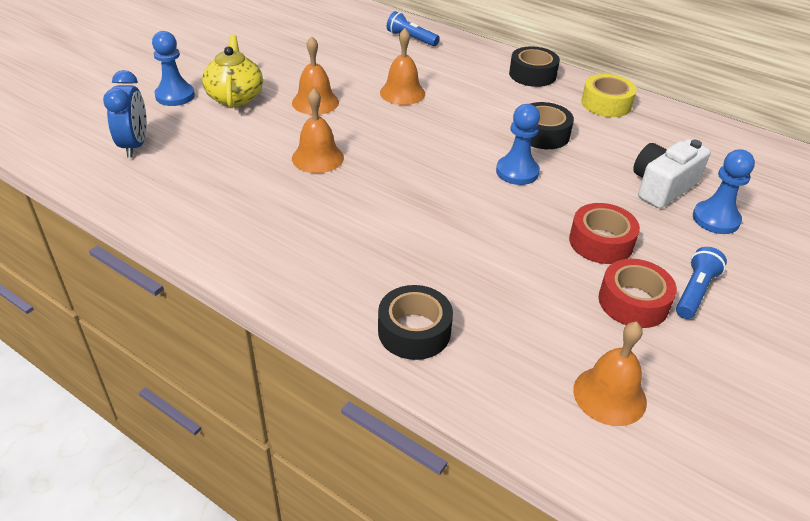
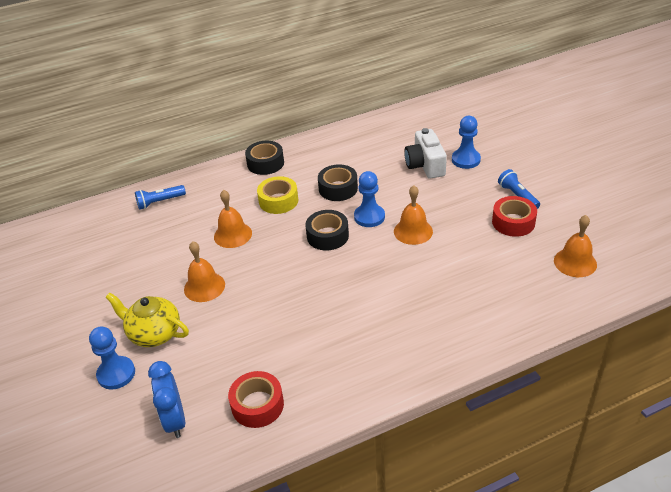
camera: 55 degrees left, 0 degrees up
blue clock [103,70,147,157] -> blue clock turned 135 degrees counterclockwise [148,361,185,438]
orange bell [292,88,344,173] -> orange bell moved to [394,185,433,245]
black tape [378,285,453,360] -> black tape moved to [305,210,349,251]
red tape [569,203,640,264] -> red tape moved to [228,371,284,428]
yellow tape [581,74,636,117] -> yellow tape moved to [257,176,298,214]

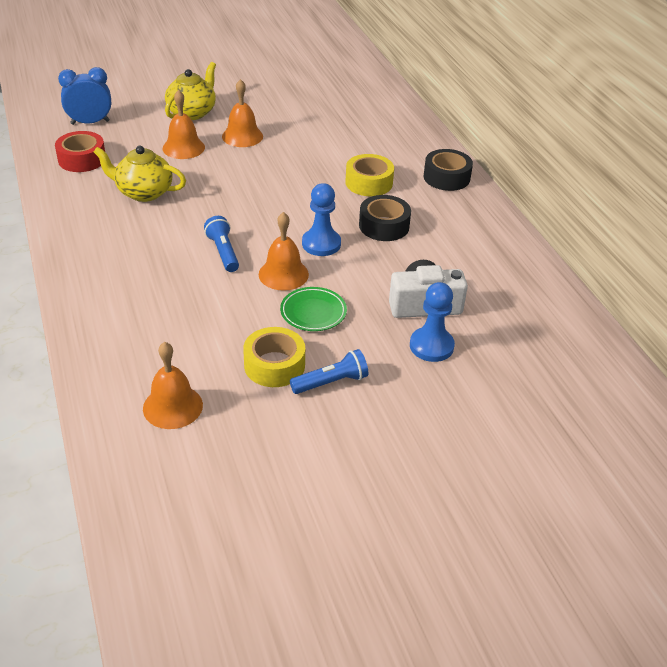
camera: 90 degrees right, 0 degrees up
blue pawn [89,327,135,390] -> none
blue flashlight [135,185,186,210] -> blue flashlight moved to [204,216,239,272]
orange bell [214,190,252,248] -> orange bell moved to [162,90,205,159]
black tape [305,210,349,251] -> none
red tape [492,196,537,237] -> yellow tape [243,327,305,387]
none -> yellow teapot [94,146,186,202]
none -> green plate [280,287,347,331]

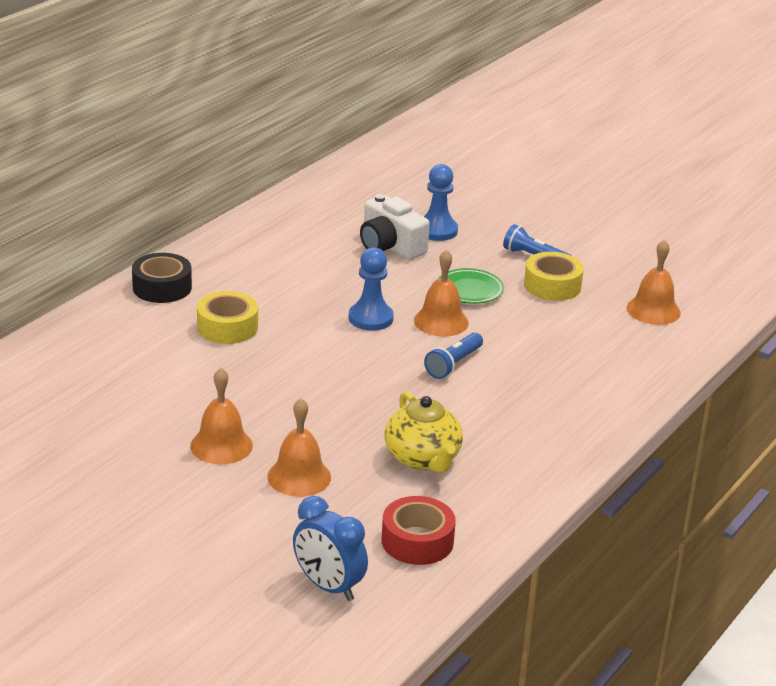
camera: 125 degrees left, 10 degrees down
yellow teapot [165,62,216,120] -> none
black tape [359,195,411,241] -> none

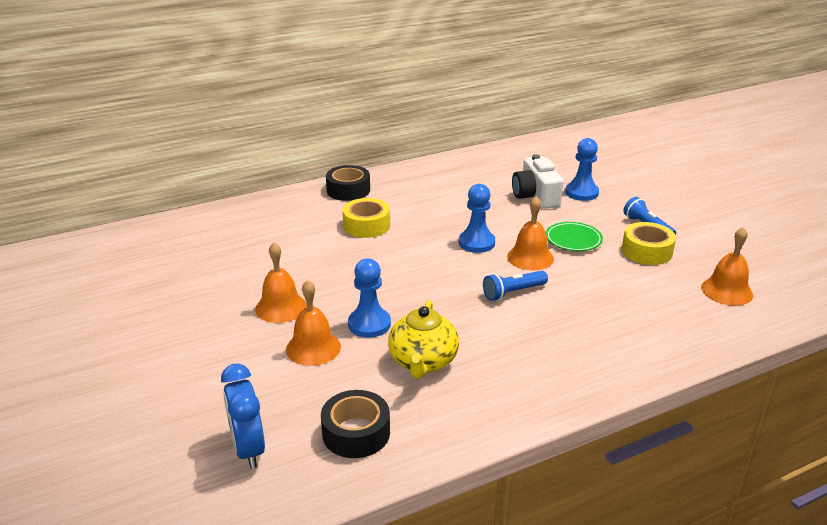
camera: 30 degrees right, 0 degrees up
red tape [382,496,456,565] -> black tape [321,390,390,458]
none -> blue pawn [348,259,391,338]

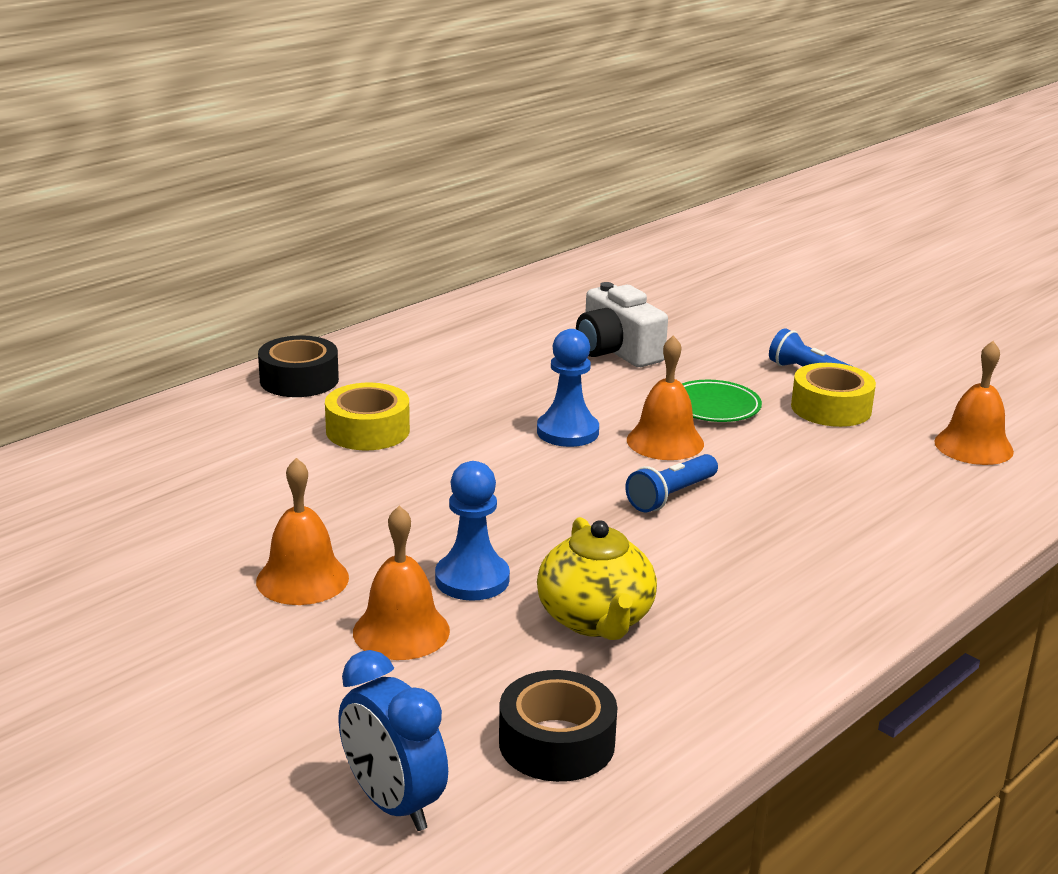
camera: 20 degrees left, 5 degrees down
blue pawn [565,138,599,201] -> none

